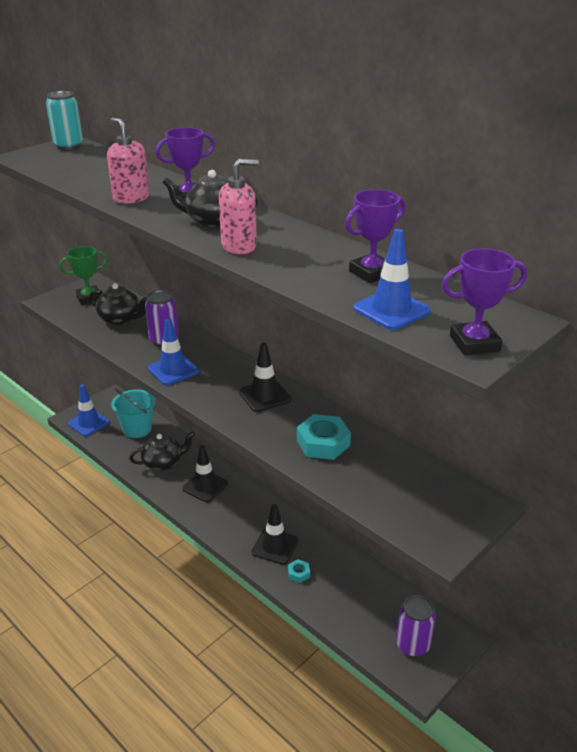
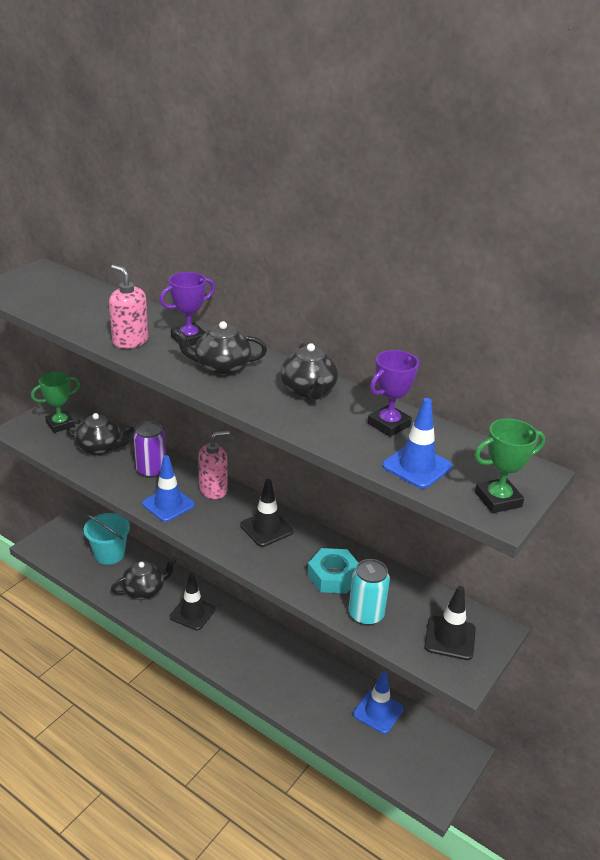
camera: 10 degrees left, 0 degrees up
turquoise can [46,91,83,150] -> turquoise can moved to [348,559,390,626]
blue traffic cone [68,384,110,436] -> blue traffic cone moved to [353,671,404,734]
pink soap dispenser [219,159,259,254] -> pink soap dispenser moved to [198,431,230,499]
black traffic cone [251,504,298,565] -> black traffic cone moved to [424,586,476,660]
turquoise nut [288,559,310,583] -> none
purple can [396,595,436,657] -> none
purple trophy [442,248,527,355] -> green trophy [474,418,545,513]
none -> black teapot [280,343,338,400]

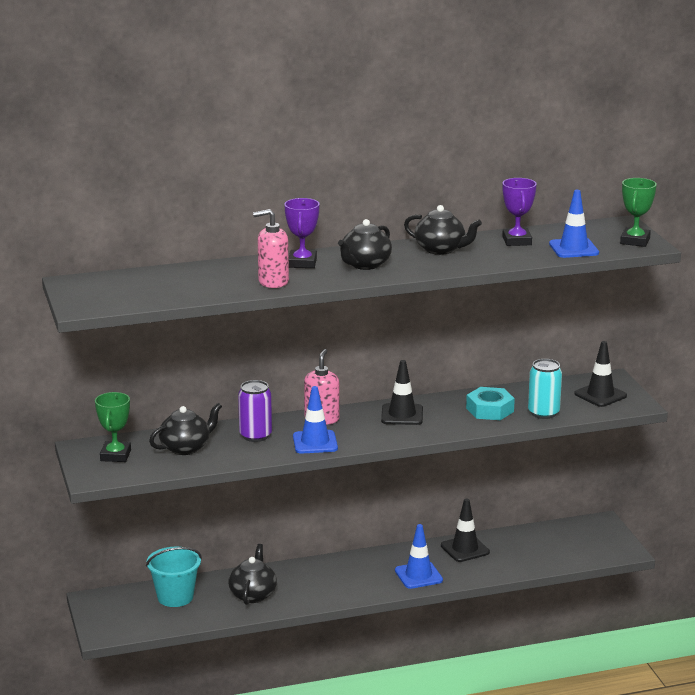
camera: 50 degrees left, 10 degrees down
black traffic cone [170,573,216,630] -> black traffic cone moved to [441,499,490,562]
blue traffic cone [353,671,404,734] -> blue traffic cone moved to [395,524,443,589]

